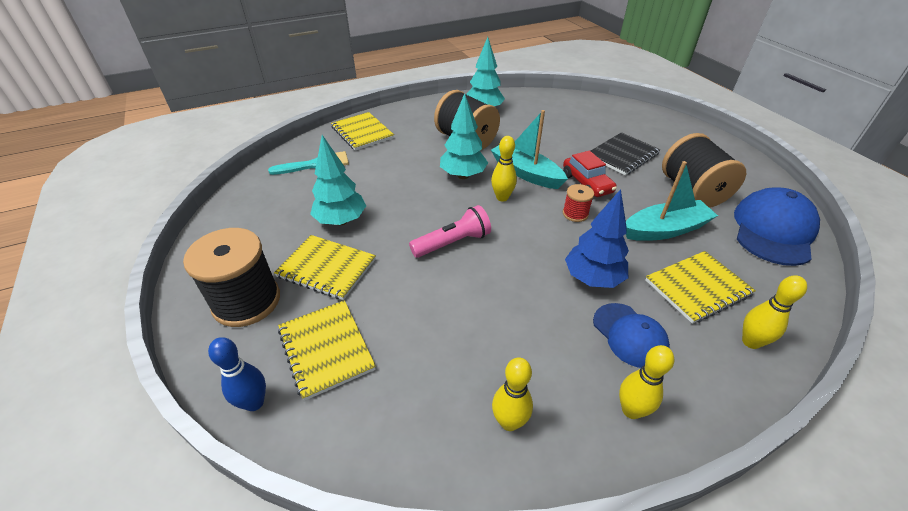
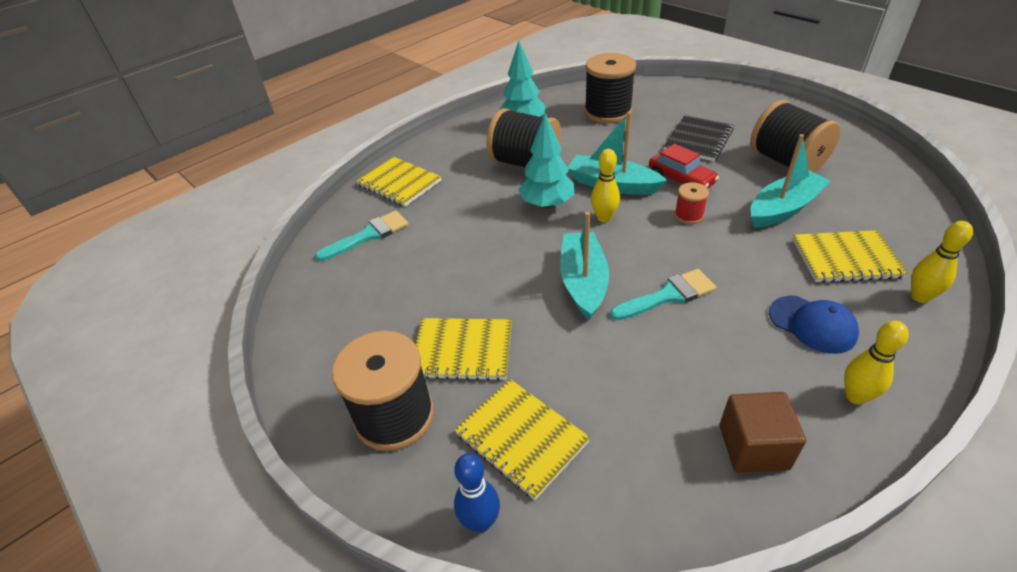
camera: 15 degrees left, 0 degrees up
turquoise tree [310,135,366,225] -> none
pink flashlight [409,205,491,258] -> turquoise boat [560,212,609,320]
yellow bowling pin [492,358,533,431] -> brown cube [720,392,806,473]
blue tree [565,189,629,288] -> none
yellow notebook [645,251,756,324] -> yellow notebook turned 45 degrees clockwise [792,230,909,283]
blue cap [734,188,820,266] -> none
none -> black spool [584,53,636,123]
none -> turquoise brush [610,269,716,320]

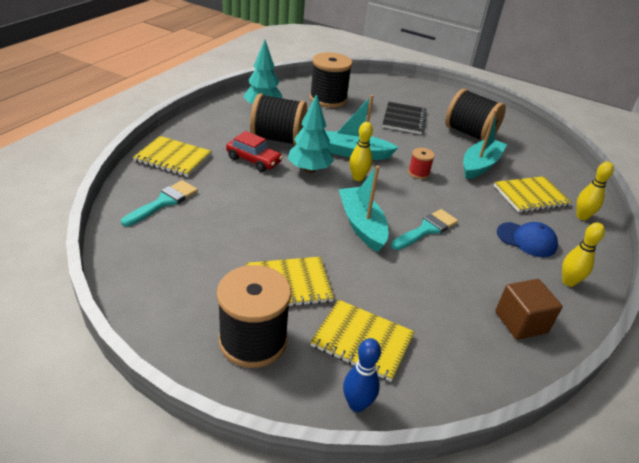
camera: 25 degrees left, 5 degrees down
red car [649,144,719,189] -> red car moved to [226,131,283,172]

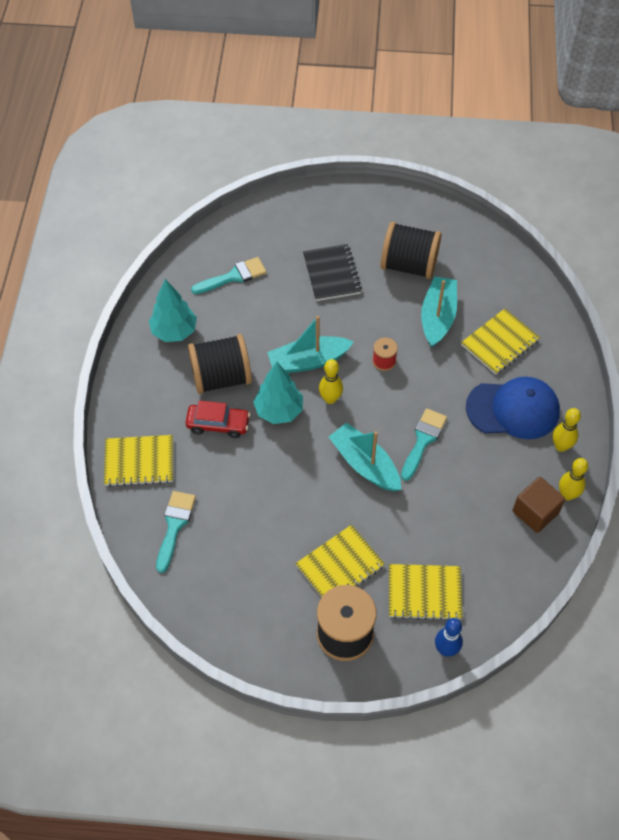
camera: 20 degrees left, 20 degrees up
black spool [309,52,352,108] -> turquoise brush [191,257,267,294]
blue cap [497,222,558,257] -> blue cap [466,377,560,439], size x1.61
yellow bowling pin [576,162,614,220] -> yellow bowling pin moved to [559,458,588,500]

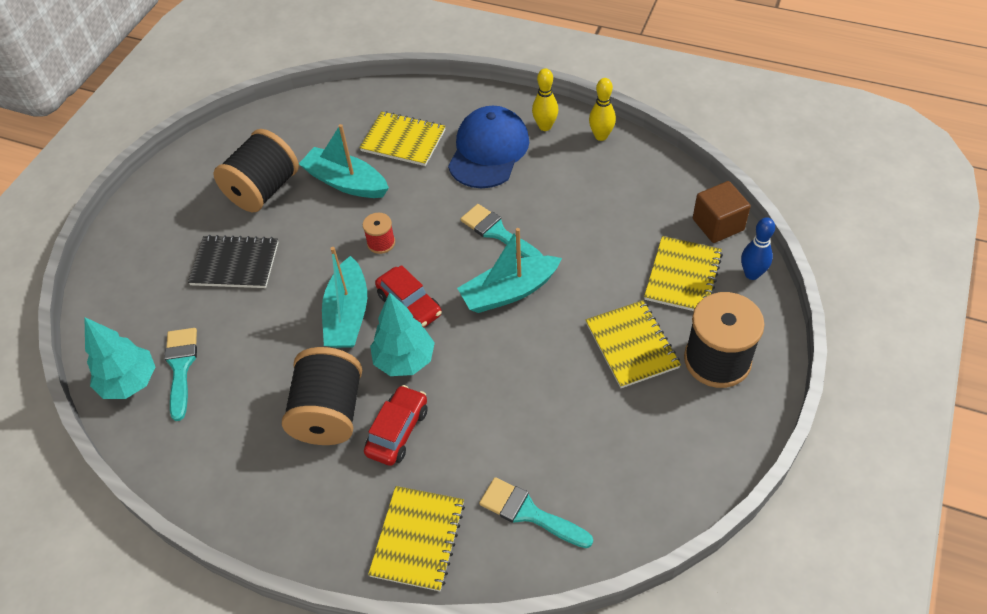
camera: 70 degrees left, 5 degrees down
turquoise tree [149,279,197,342] -> turquoise tree moved to [84,317,155,399]
yellow bowling pin [319,359,343,404] -> red car [375,265,442,328]
yellow notebook [461,308,540,375] -> yellow notebook turned 45 degrees counterclockwise [359,111,446,166]
brown cube [513,477,565,533] -> brown cube moved to [693,181,751,243]

